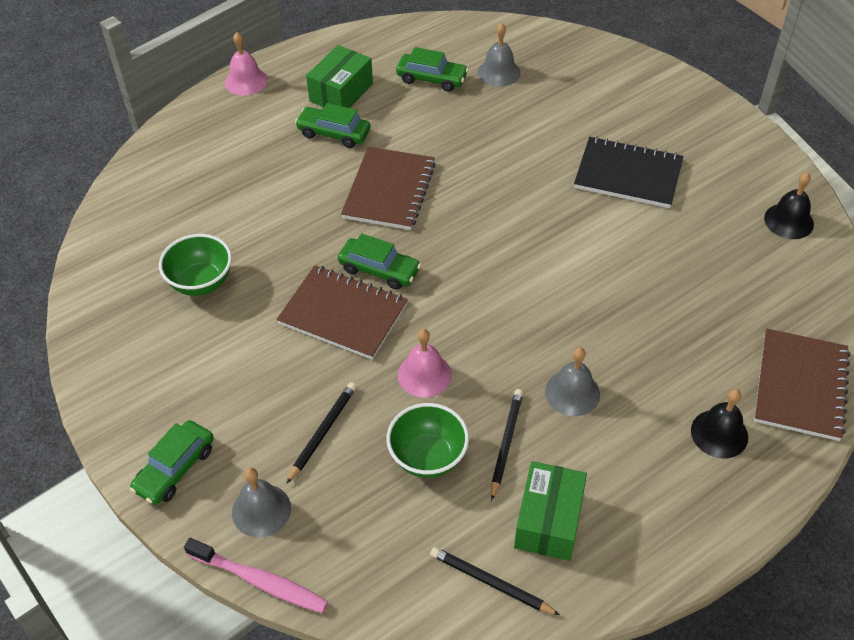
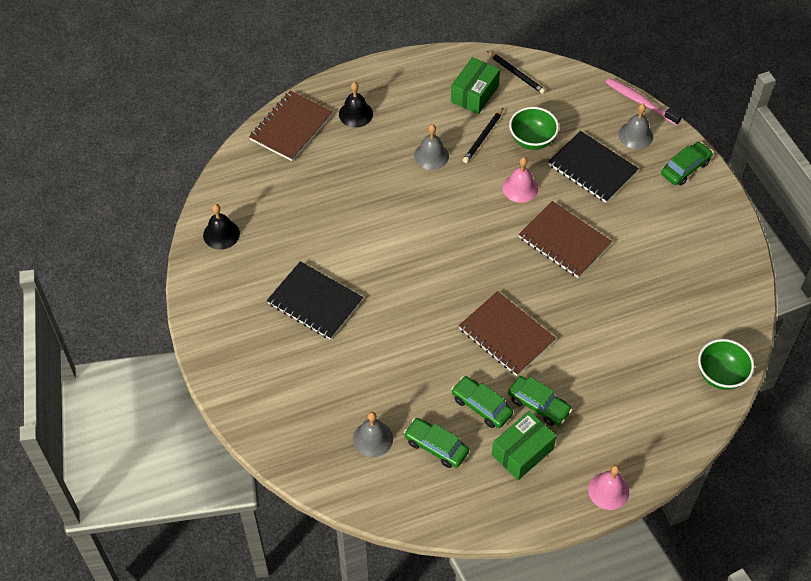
camera: 165 degrees left, 5 degrees up
green bowl [159,234,232,296] -> green bowl moved to [698,339,754,390]
black pencil [286,382,357,484] -> black notebook [548,131,639,203]
green car [338,233,421,290] -> green car moved to [451,376,513,428]
brown notebook [341,147,436,230] -> brown notebook turned 75 degrees counterclockwise [459,291,556,376]

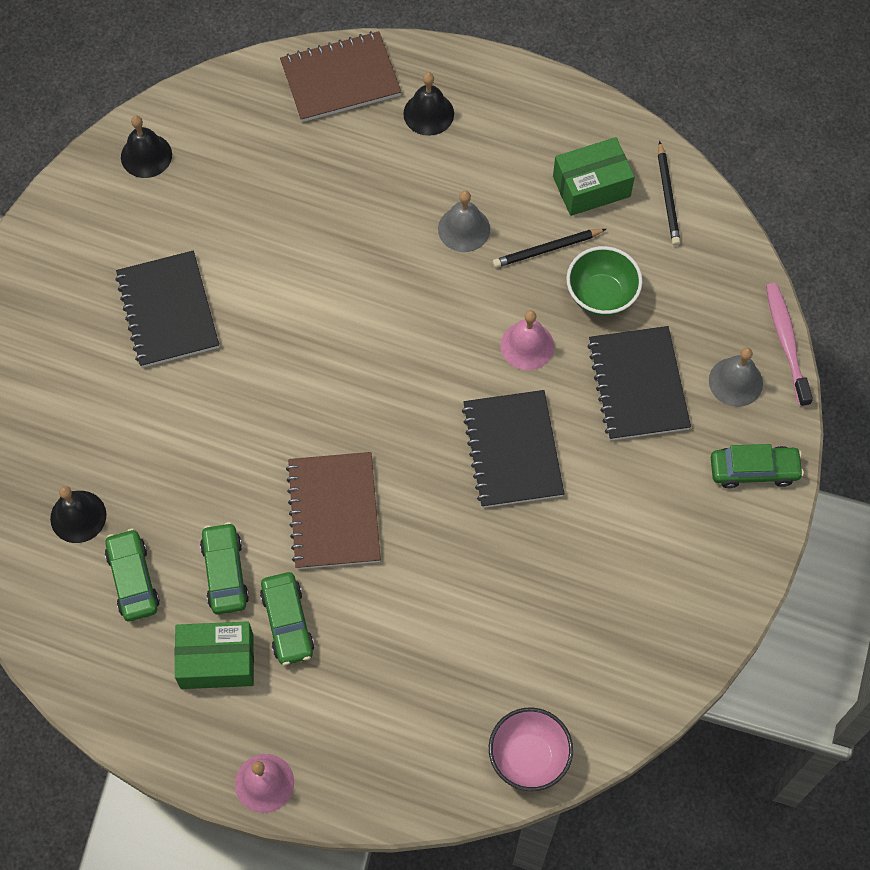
camera: 40 degrees right, 10 degrees up
grey bell [353,412,393,457] -> black bell [50,486,106,543]
brown notebook [518,201,612,278] -> black notebook [462,390,565,508]
green bowl [698,339,754,390] -> pink bowl [489,708,573,791]

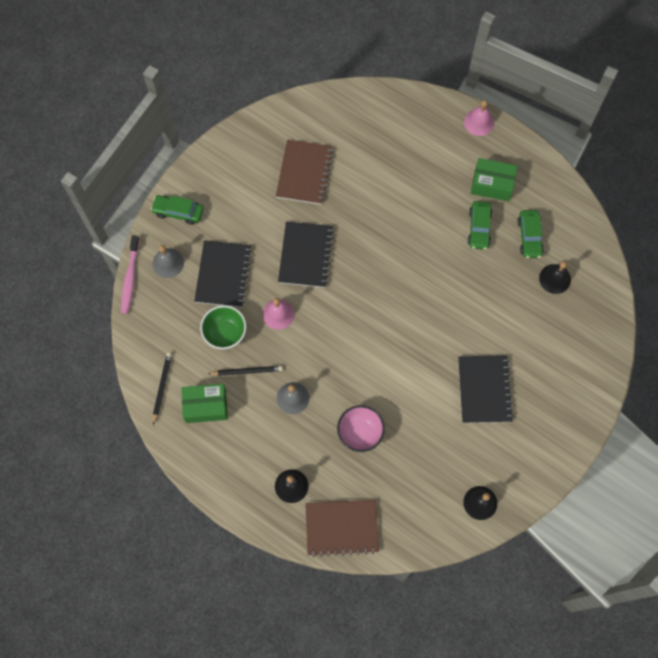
camera: 165 degrees left, 5 degrees up
green car [260,572,314,665] -> none
brown notebook [286,452,381,569] -> brown notebook moved to [276,139,333,205]
pink bowl [489,708,573,791] -> pink bowl moved to [337,405,385,452]

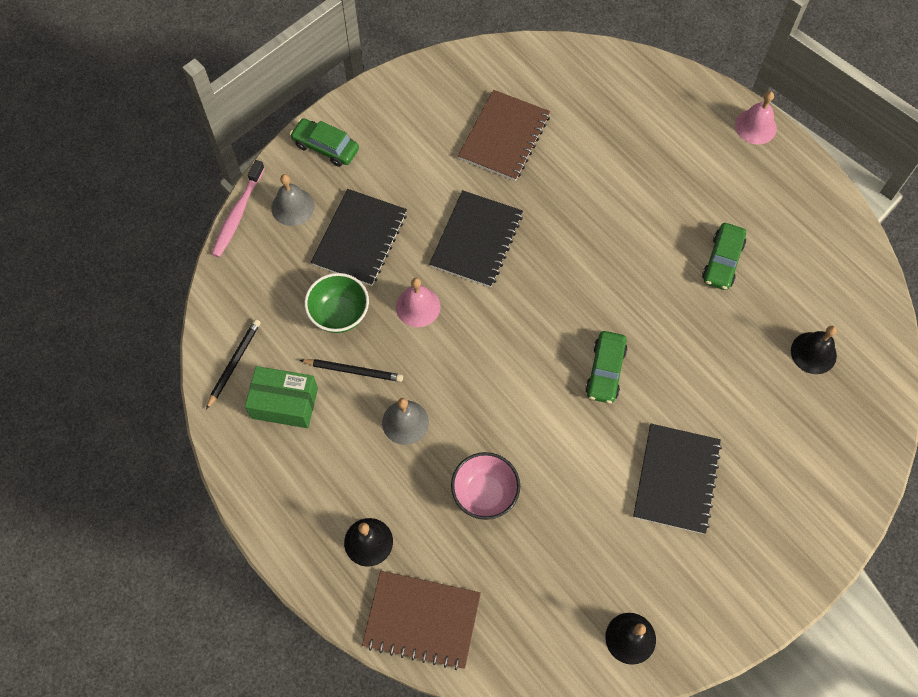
camera: 15 degrees right, 5 degrees down
green box [471,158,517,201] -> none
green car [517,210,544,258] -> green car moved to [585,331,628,403]

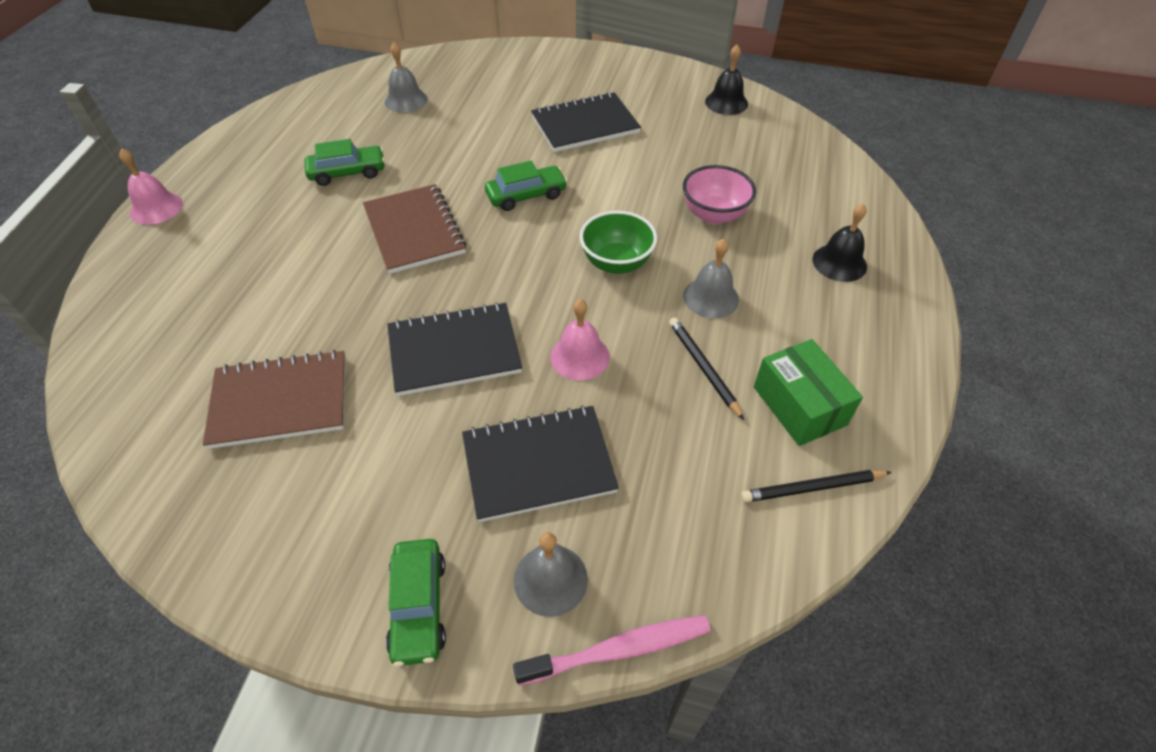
camera: 125 degrees left, 15 degrees down
green bowl [304,273,369,333] -> green bowl moved to [579,211,657,274]
brown notebook [362,571,481,670] -> brown notebook moved to [363,184,466,274]
black bell [791,326,837,374] -> grey bell [385,42,428,113]

